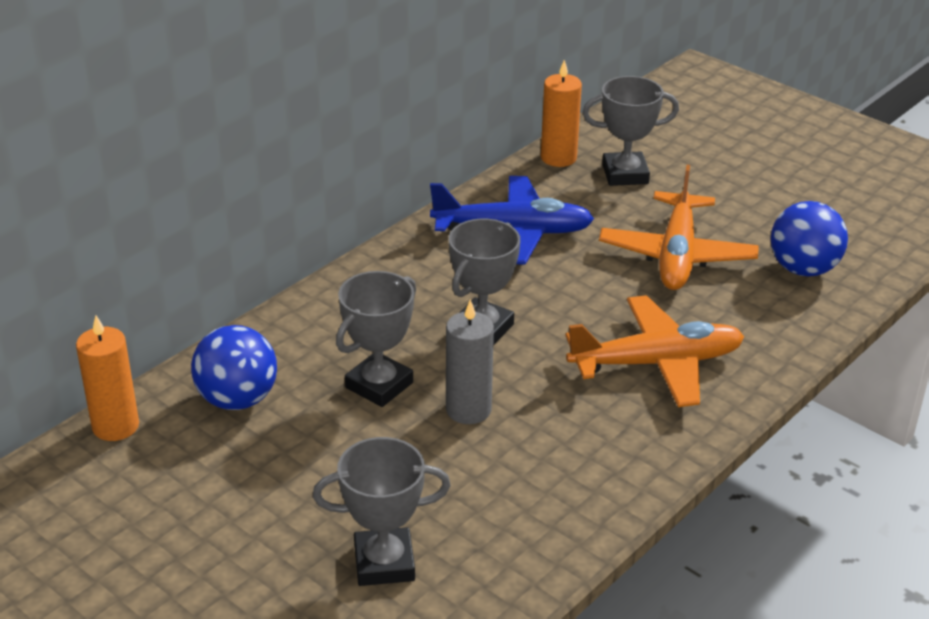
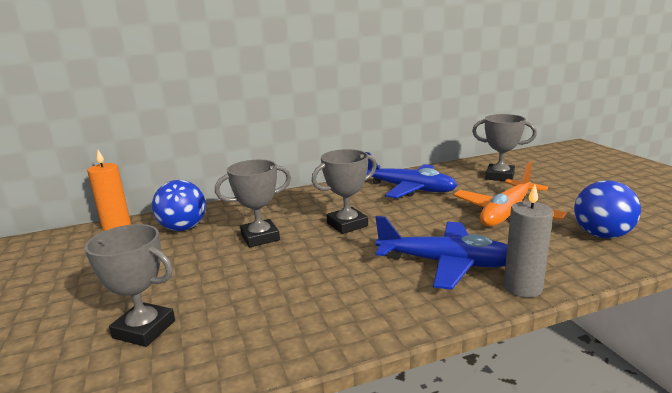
camera: 30 degrees right, 15 degrees down
grey candle [446,299,494,424] -> grey candle moved to [504,184,553,298]
orange candle [541,60,582,167] -> none
orange plane [565,295,744,407] -> blue plane [376,216,507,290]

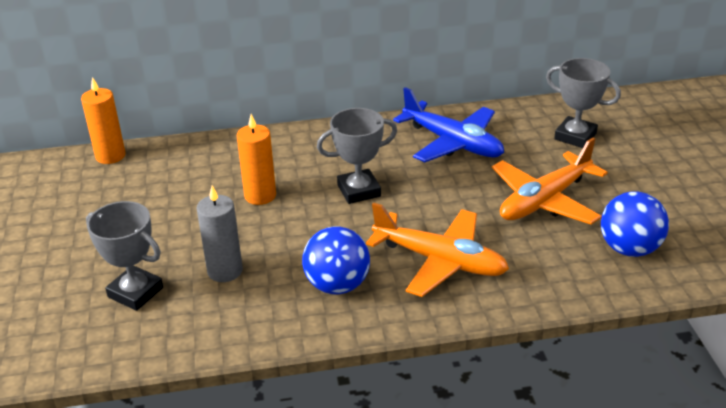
camera: 10 degrees right, 15 degrees up
blue ball [152,180,206,231] -> blue ball moved to [302,227,370,294]
grey trophy [215,160,291,248] -> orange candle [237,114,276,205]
blue plane [376,216,507,290] -> orange plane [366,202,509,297]
grey candle [504,184,553,298] -> grey candle moved to [196,186,243,282]

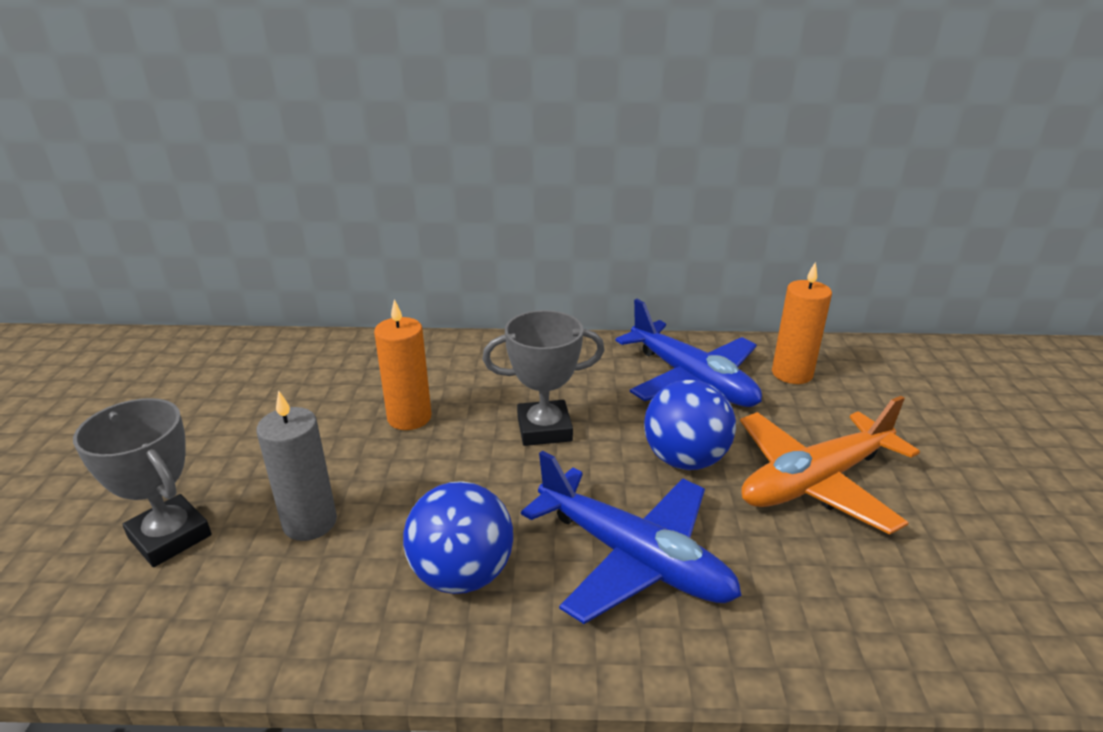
camera: 10 degrees right, 5 degrees down
orange candle [81,77,126,164] -> orange candle moved to [772,262,832,384]
orange plane [366,202,509,297] -> blue plane [521,451,742,624]
grey trophy [546,58,621,148] -> none
blue ball [601,192,669,257] -> blue ball moved to [644,380,736,470]

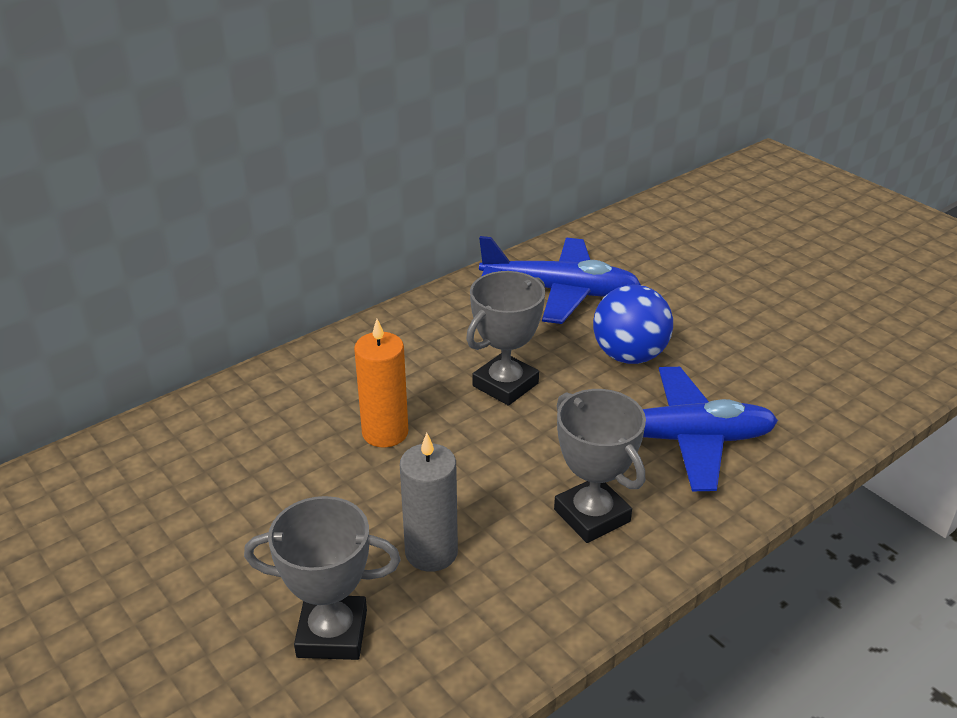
camera: 40 degrees left, 5 degrees up
blue ball [403,481,513,594] -> grey trophy [554,389,646,543]
orange plane [740,396,920,535] -> none
orange candle [772,262,832,384] -> none

